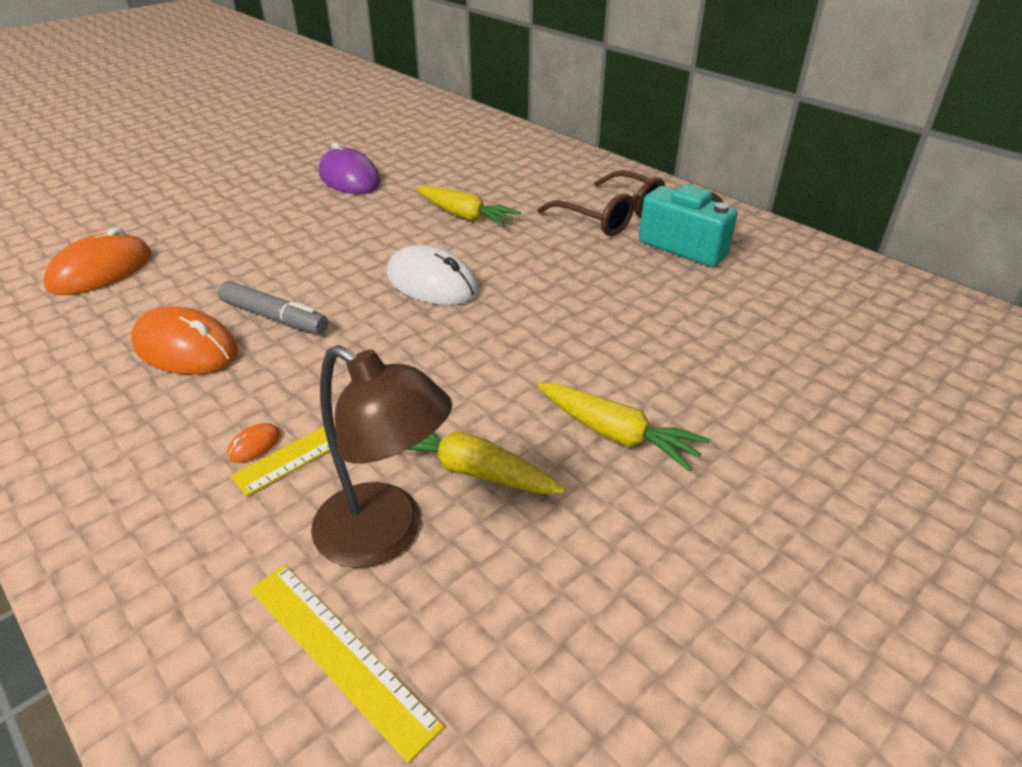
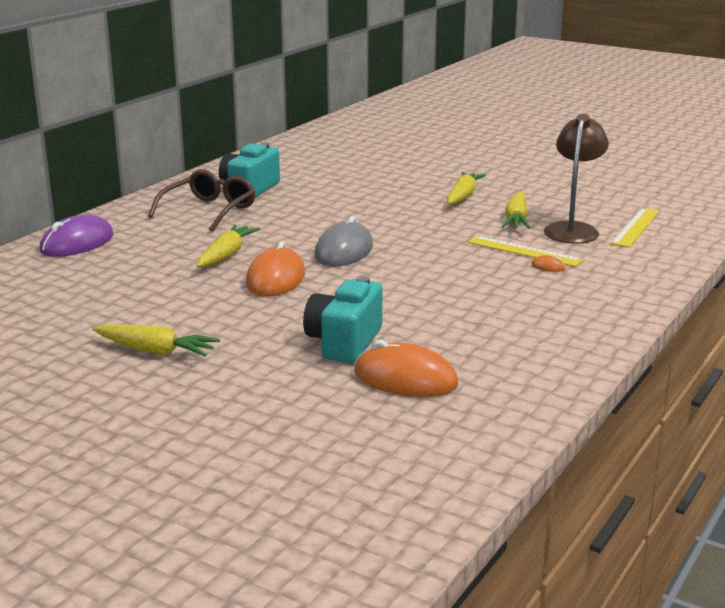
camera: 105 degrees left, 15 degrees down
orange mouse [131,306,238,375] -> orange mouse moved to [246,241,305,296]
grey marker [218,281,328,334] -> none
purple mouse [319,143,381,194] -> purple mouse moved to [40,214,114,257]
white mouse [387,245,479,305] -> grey mouse [314,216,373,267]
none -> yellow carrot [93,324,220,357]
none -> turquoise camera [303,276,383,363]

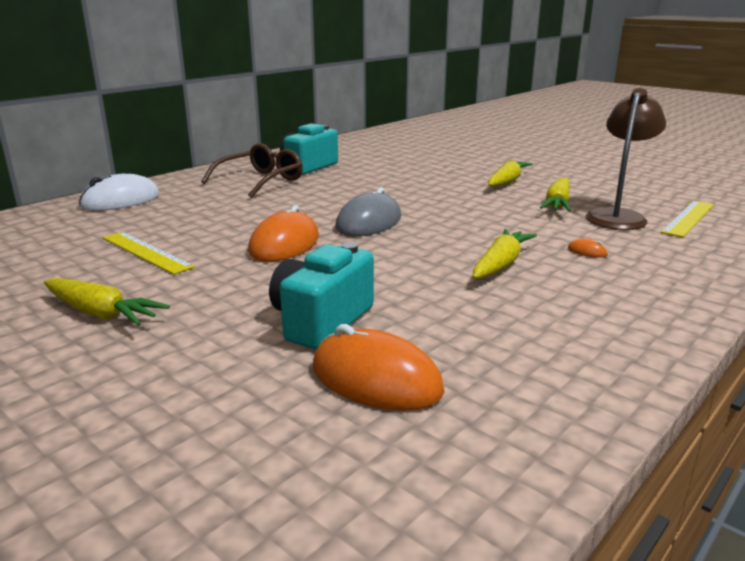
camera: 10 degrees right, 0 degrees up
purple mouse [40,214,114,257] -> white mouse [79,174,160,211]
yellow carrot [197,225,260,267] -> yellow carrot moved to [473,229,537,279]
yellow ruler [468,236,583,267] -> yellow ruler moved to [103,232,195,275]

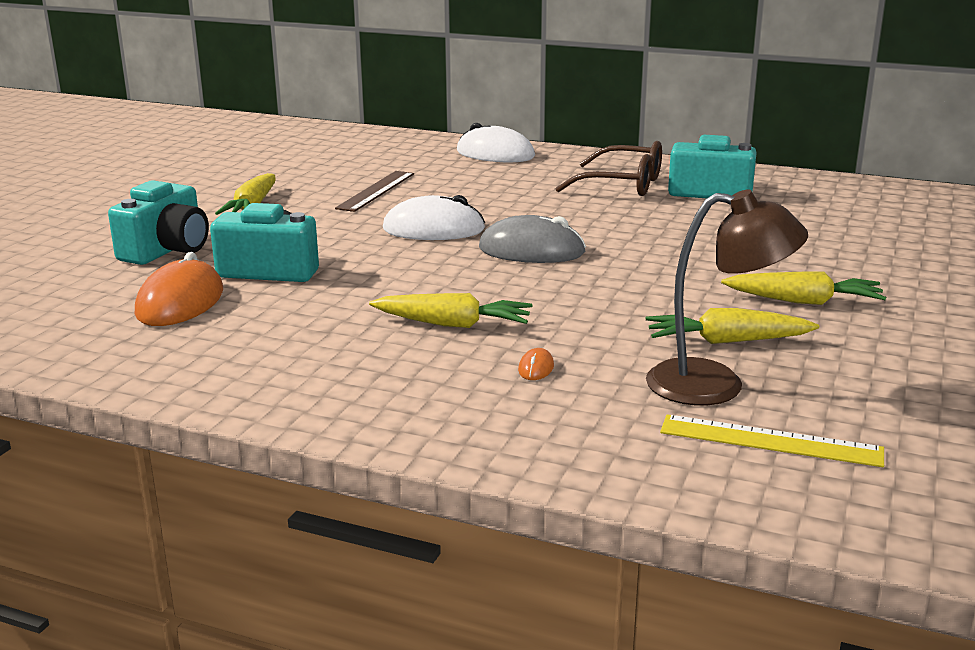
camera: 70 degrees right, 0 degrees up
yellow ruler [103,232,195,275] -> brown ruler [335,171,414,212]
orange mouse [248,205,319,262] -> white mouse [383,195,485,240]
none -> turquoise camera [108,180,209,265]

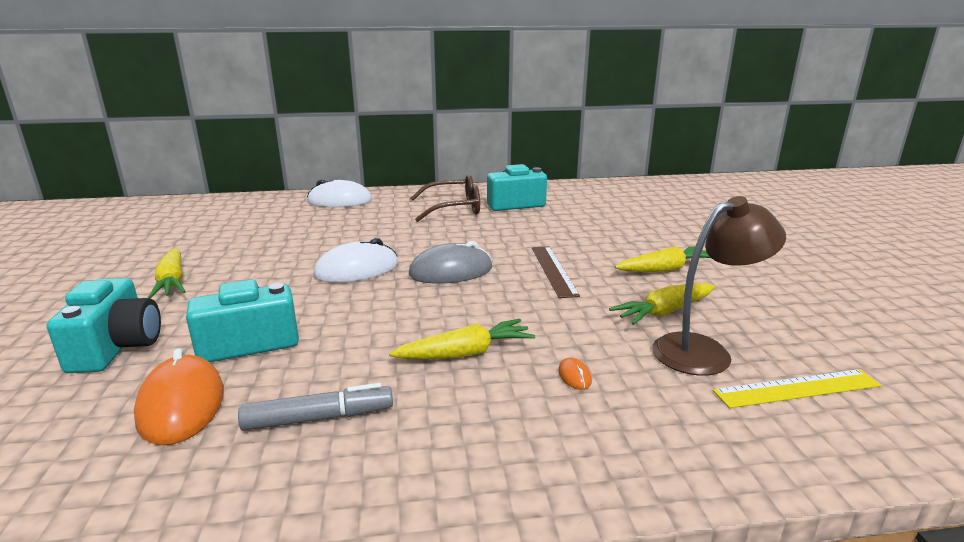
camera: 30 degrees left, 0 degrees up
brown ruler [335,171,414,212] -> brown ruler moved to [532,246,580,298]
none -> grey marker [238,383,393,431]

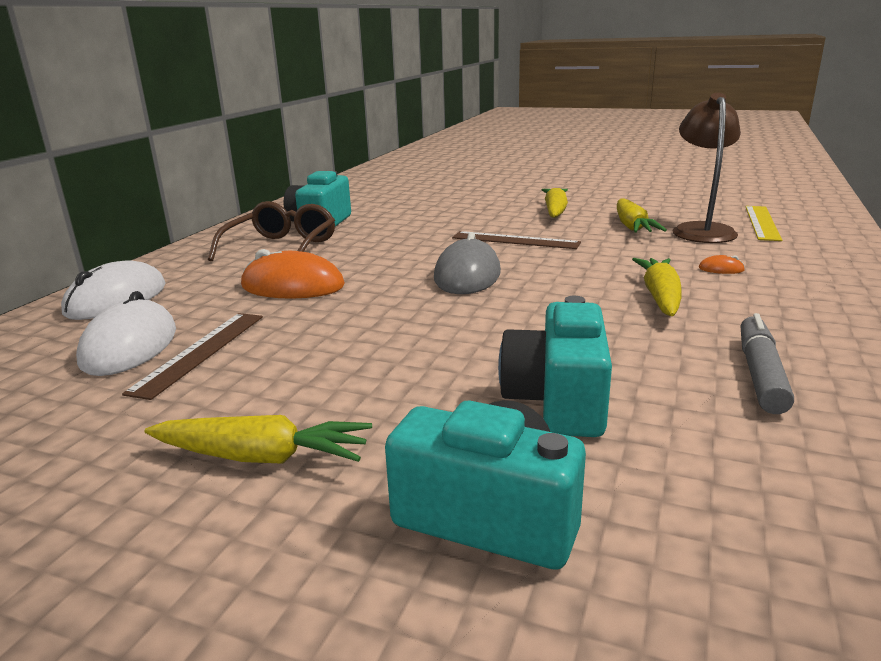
camera: 60 degrees left, 0 degrees up
orange mouse [134,348,224,445] -> orange mouse moved to [241,249,345,299]
white mouse [314,238,398,283] -> white mouse moved to [76,291,176,376]
none -> brown ruler [122,313,263,400]

